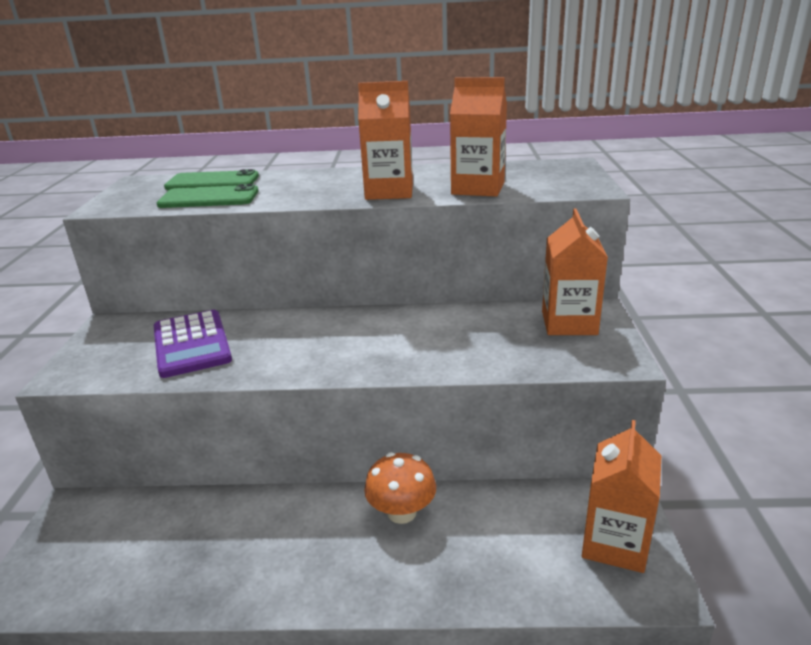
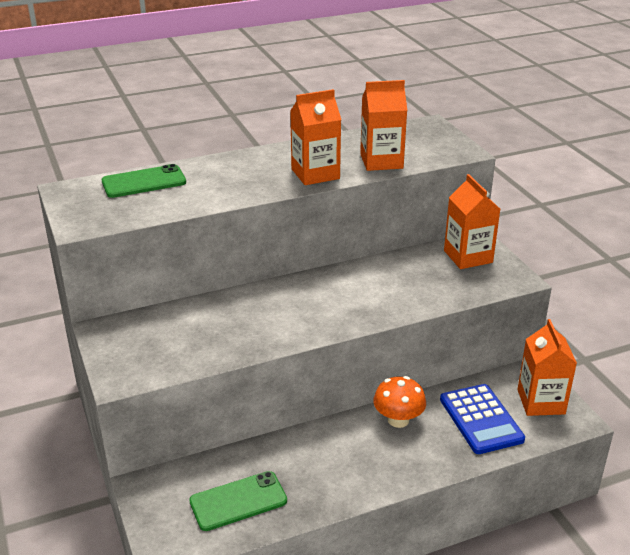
camera: 25 degrees left, 5 degrees up
purple calculator [154,310,232,378] -> none
green phone [157,184,259,208] -> green phone moved to [189,471,287,531]
none -> blue calculator [440,384,525,454]

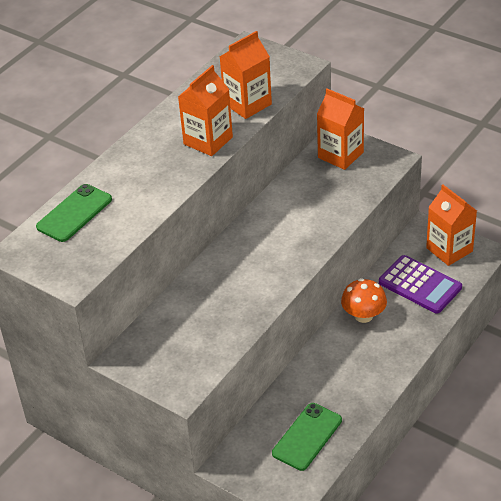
camera: 30 degrees left, 10 degrees up
blue calculator [440,384,525,454] -> purple calculator [379,255,462,314]

